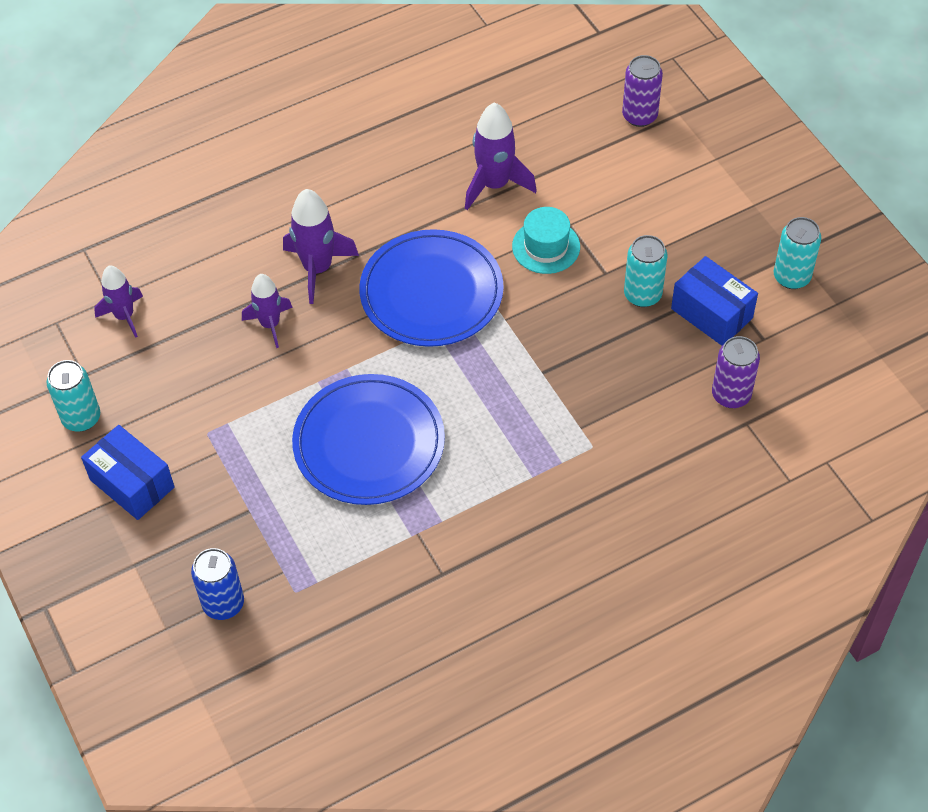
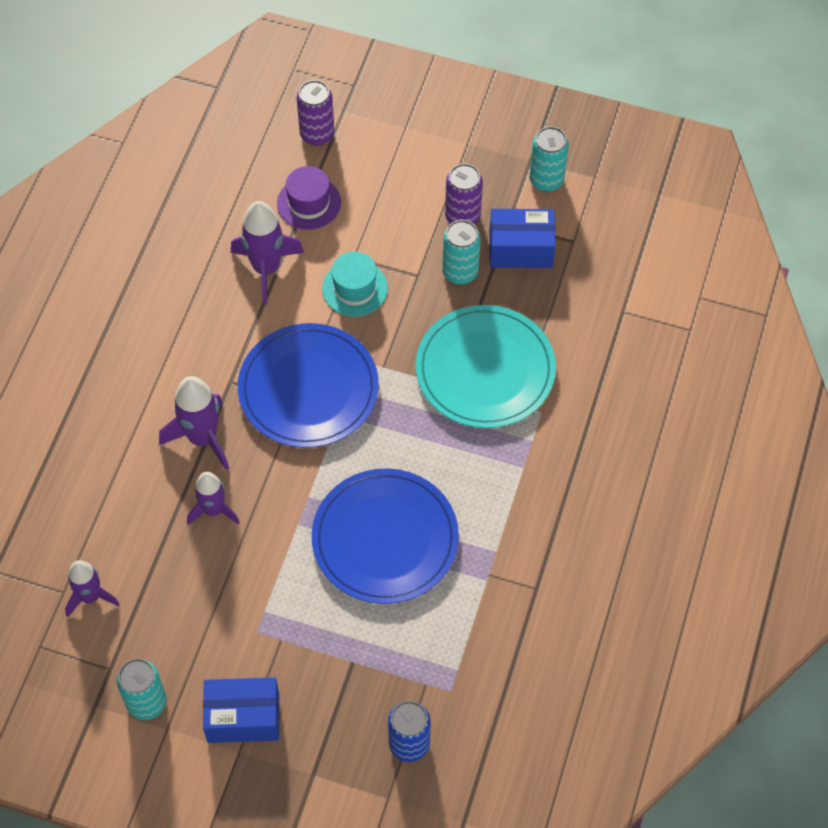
camera: 45 degrees left, 5 degrees up
purple can [712,336,760,408] -> purple can moved to [445,163,483,225]
none -> purple hat [277,166,341,230]
none -> turquoise plate [416,305,556,428]

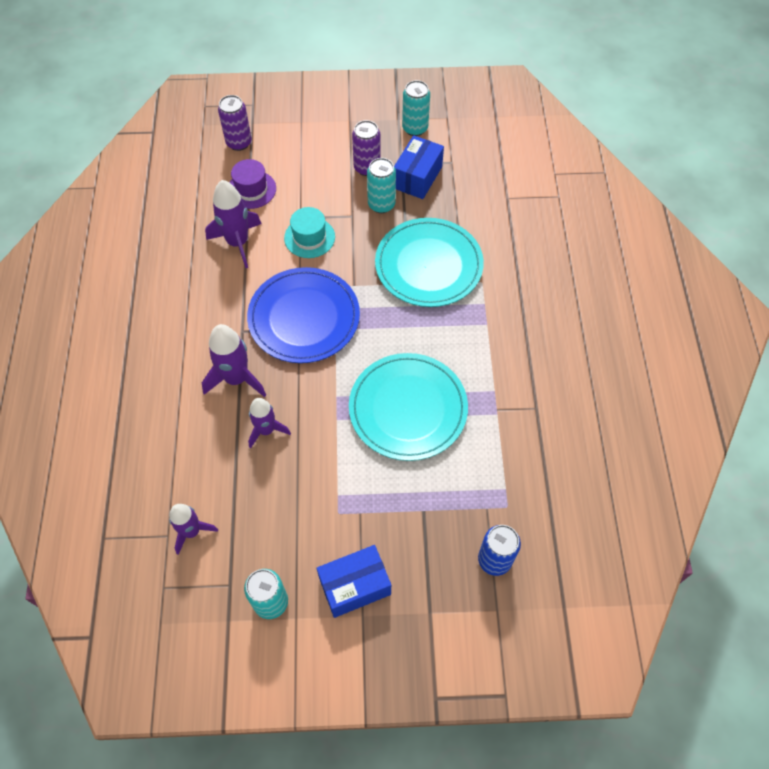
camera: 20 degrees left, 0 degrees up
blue plate [312,468,459,604] -> turquoise plate [349,353,468,461]
blue box [489,209,555,268] -> blue box turned 45 degrees counterclockwise [394,135,444,199]

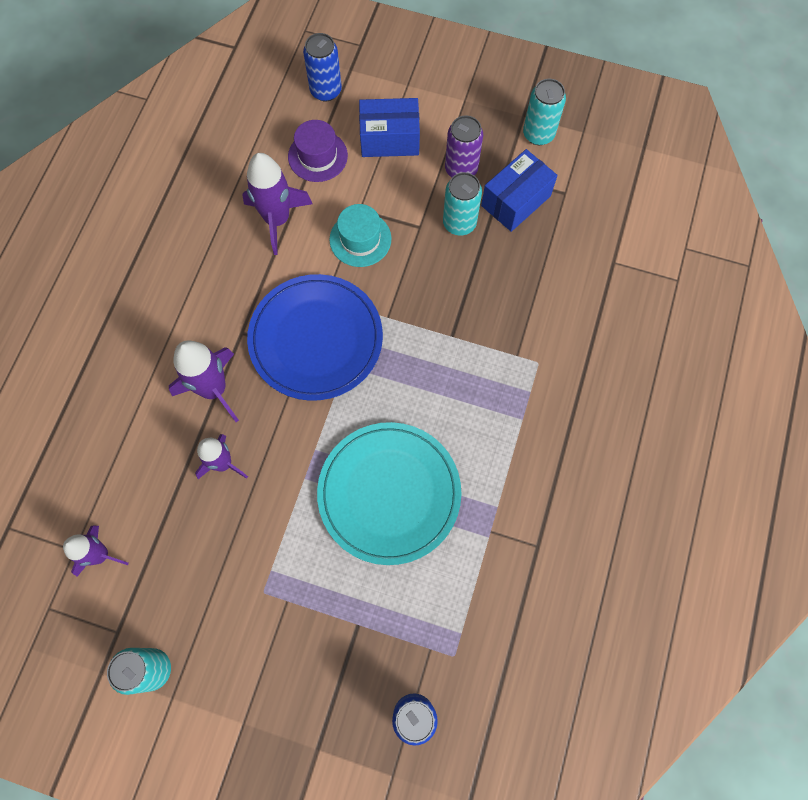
camera: 20 degrees right, 10 degrees up
purple can [218,95,252,151] -> blue can [303,33,342,102]
blue box [317,545,391,618] -> blue box moved to [359,98,420,157]
turquoise plate [375,218,484,307] -> none

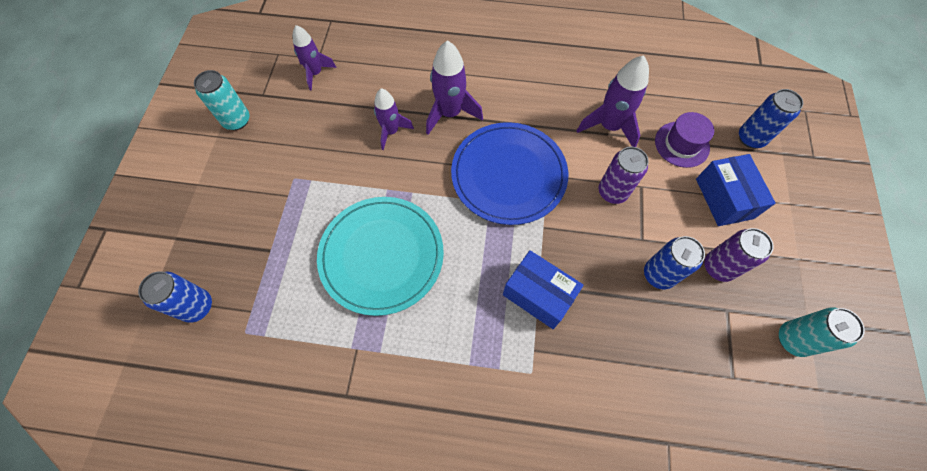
camera: 80 degrees right, 5 degrees down
turquoise hat [329,204,391,267] -> purple can [598,147,649,204]
turquoise can [443,172,482,236] -> blue can [644,236,705,289]
blue box [481,149,558,232] -> blue box moved to [503,250,584,329]

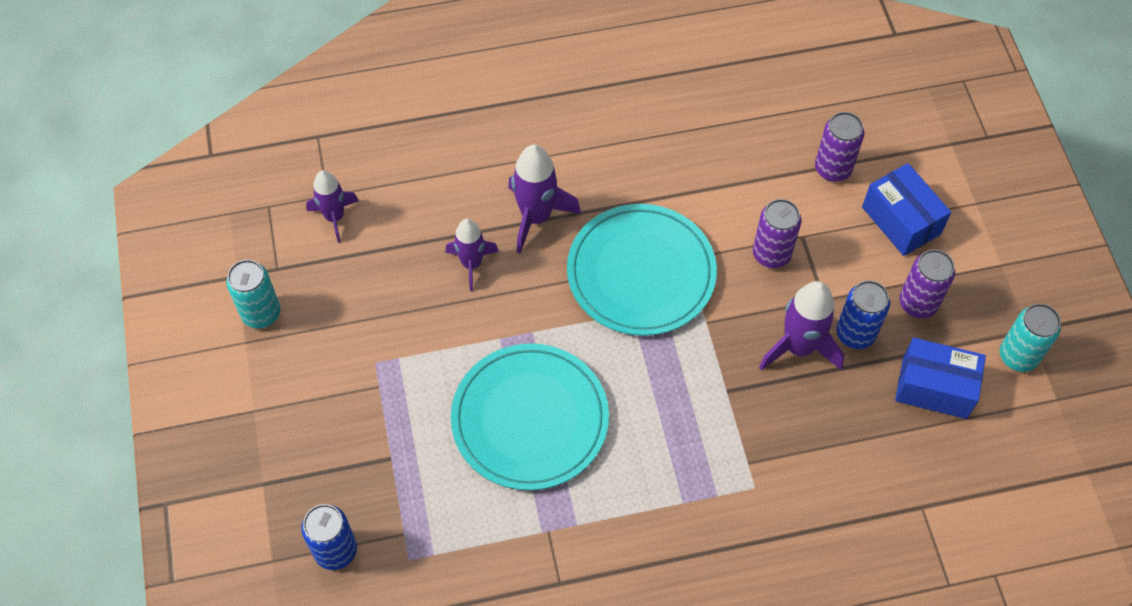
camera: 20 degrees left, 5 degrees down
blue plate [451,122,568,225] -> turquoise plate [567,204,717,336]
blue box [503,250,584,329] -> blue box moved to [895,337,986,419]
purple rocket [577,56,649,147] -> purple rocket moved to [759,281,844,371]
purple hat [655,112,714,168] -> purple can [815,112,864,182]
blue can [739,89,803,148] -> none

